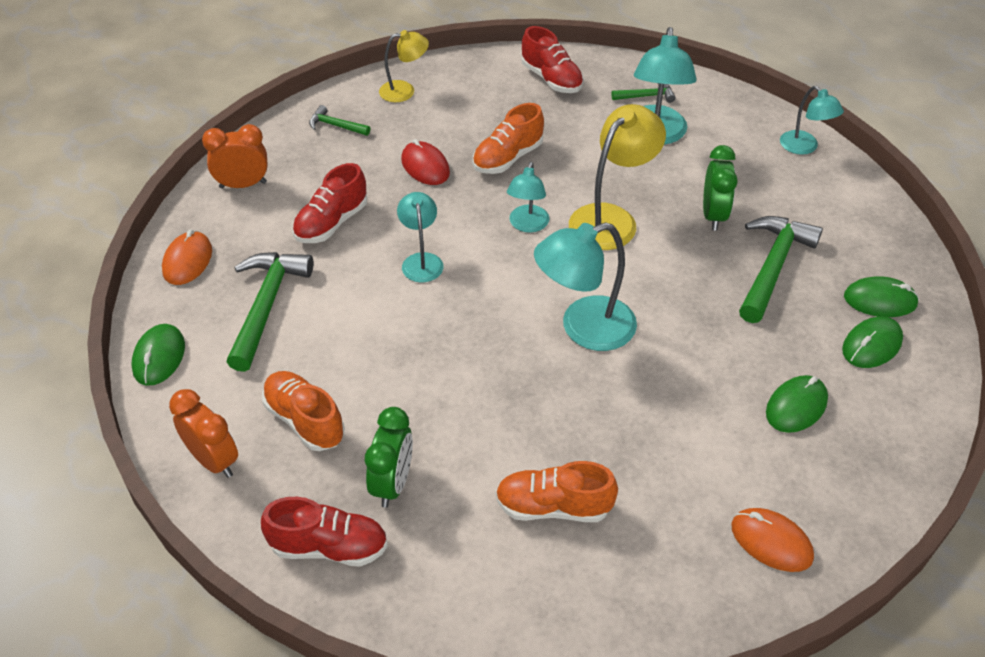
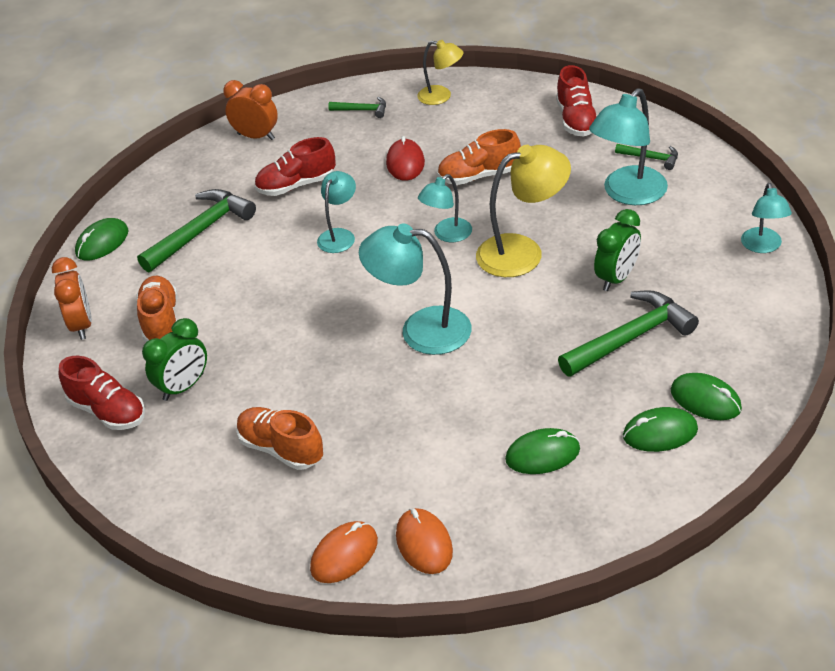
camera: 35 degrees right, 5 degrees down
orange mouse [162,230,212,285] -> orange mouse moved to [310,521,378,583]
green hammer [309,105,370,136] -> green hammer turned 135 degrees clockwise [328,97,386,118]

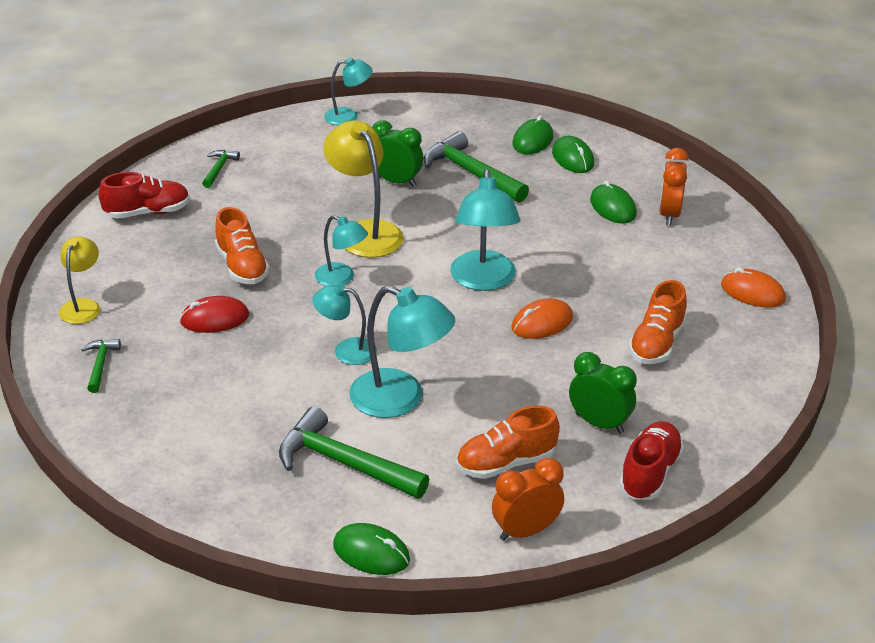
camera: 105 degrees left, 5 degrees down
orange clock [223,80,278,140] -> orange clock moved to [659,148,689,226]
red shoe [254,137,336,196] -> none
orange mouse [396,508,453,574] -> orange mouse moved to [512,298,573,339]
turquoise lamp [589,88,668,205] -> turquoise lamp moved to [349,285,455,418]

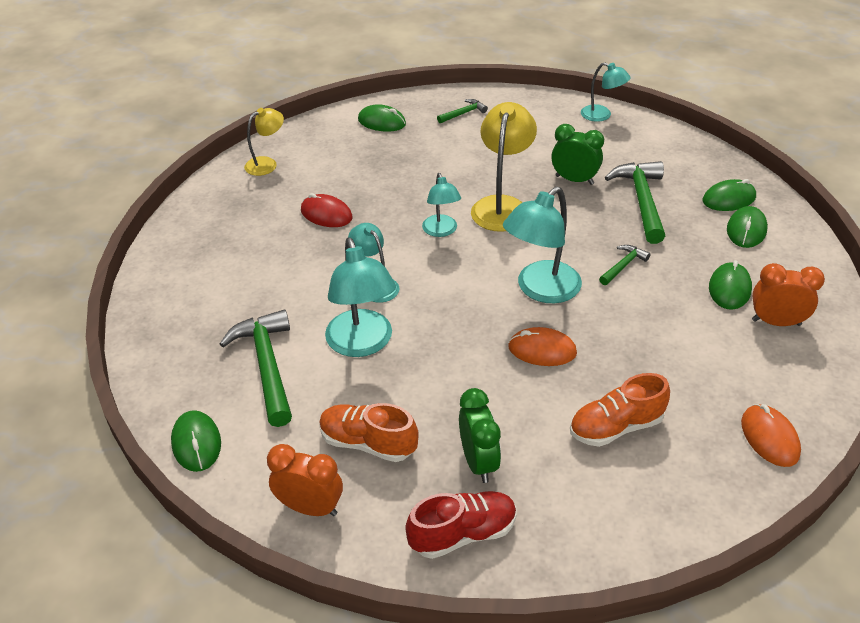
camera: 45 degrees right, 5 degrees up
green hammer [81,339,121,393] -> green hammer moved to [599,245,651,285]
red shoe [99,172,190,219] -> green mouse [358,104,406,132]
orange shoe [215,207,270,284] -> none
green clock [372,120,424,187] -> green clock turned 45 degrees counterclockwise [552,124,604,185]
orange clock [659,148,689,226] -> orange clock turned 45 degrees clockwise [752,263,825,326]

